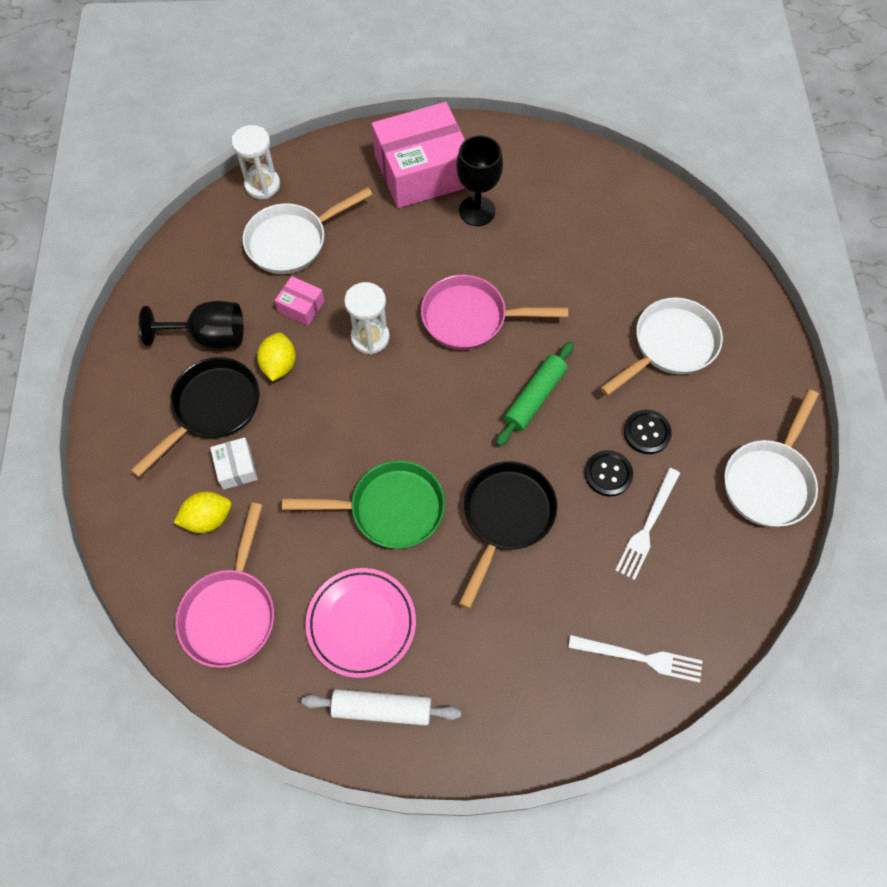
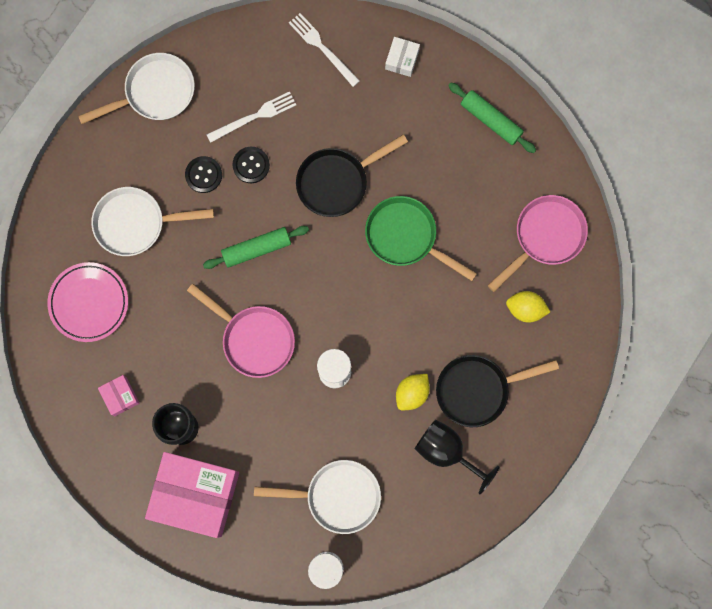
camera: 145 degrees left, 15 degrees up
white box [210,437,258,490] -> white box moved to [385,37,420,77]
pink box [275,276,324,325] -> pink box moved to [98,375,139,416]
white rolling pin [301,689,461,726] -> green rolling pin [448,83,536,153]
pink plate [305,568,416,678] -> pink plate moved to [47,262,128,342]

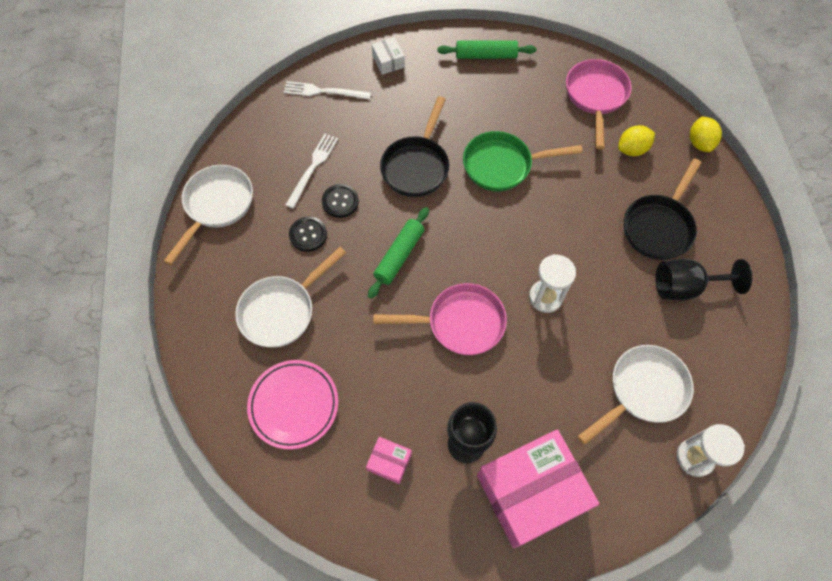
camera: 40 degrees left, 15 degrees down
yellow lemon [396,374,430,410] -> yellow lemon moved to [690,116,722,152]

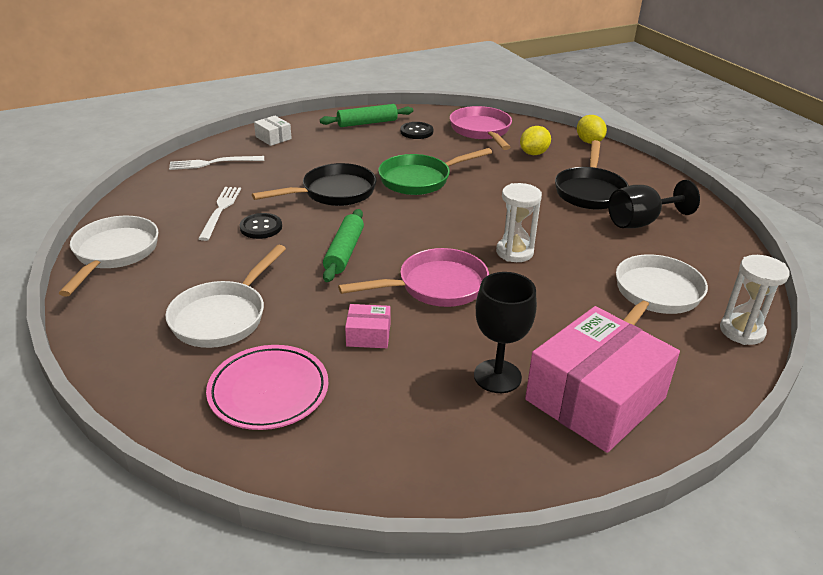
camera: 20 degrees left, 30 degrees down
black button [289,217,327,252] -> black button moved to [400,122,433,139]
pink box [366,437,412,484] -> pink box moved to [345,304,390,348]
black pan [380,96,449,197] -> black pan turned 120 degrees counterclockwise [252,163,377,206]

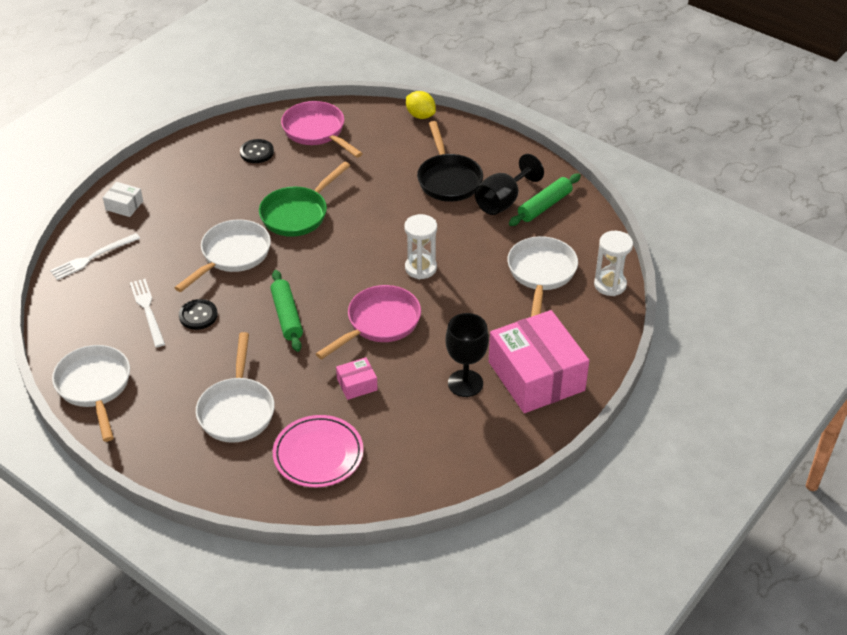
camera: 25 degrees left, 10 degrees up
black pan [252,163,377,206] -> white pan [174,220,271,292]
green rolling pin [320,104,413,127] -> green rolling pin moved to [509,173,581,226]
yellow lemon [520,126,551,155] -> none
pink box [525,306,680,453] -> pink box turned 45 degrees counterclockwise [489,310,589,413]

